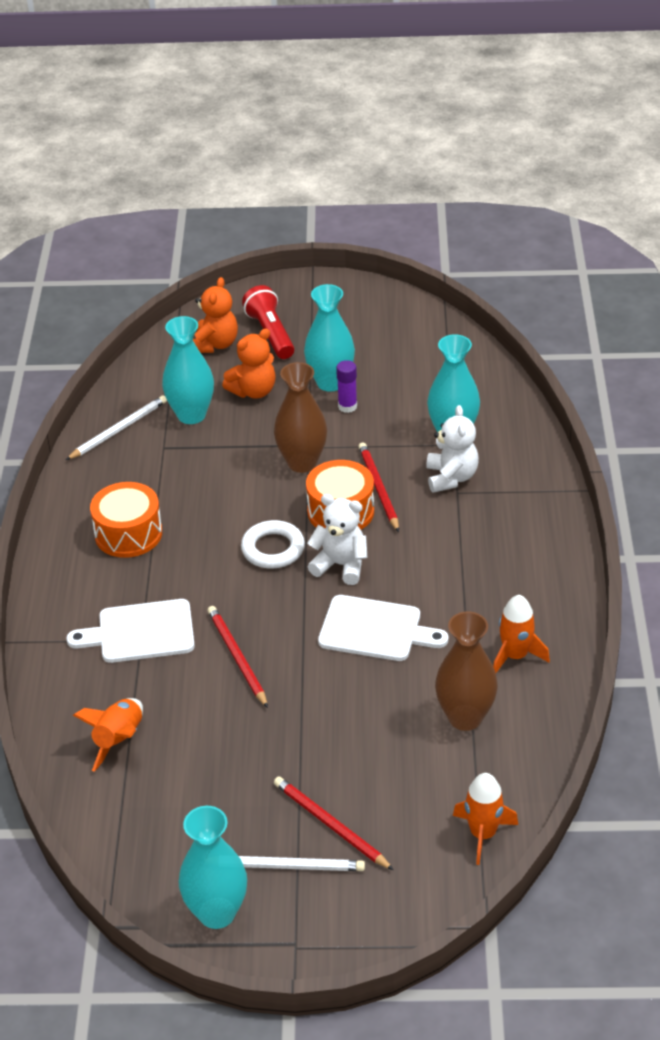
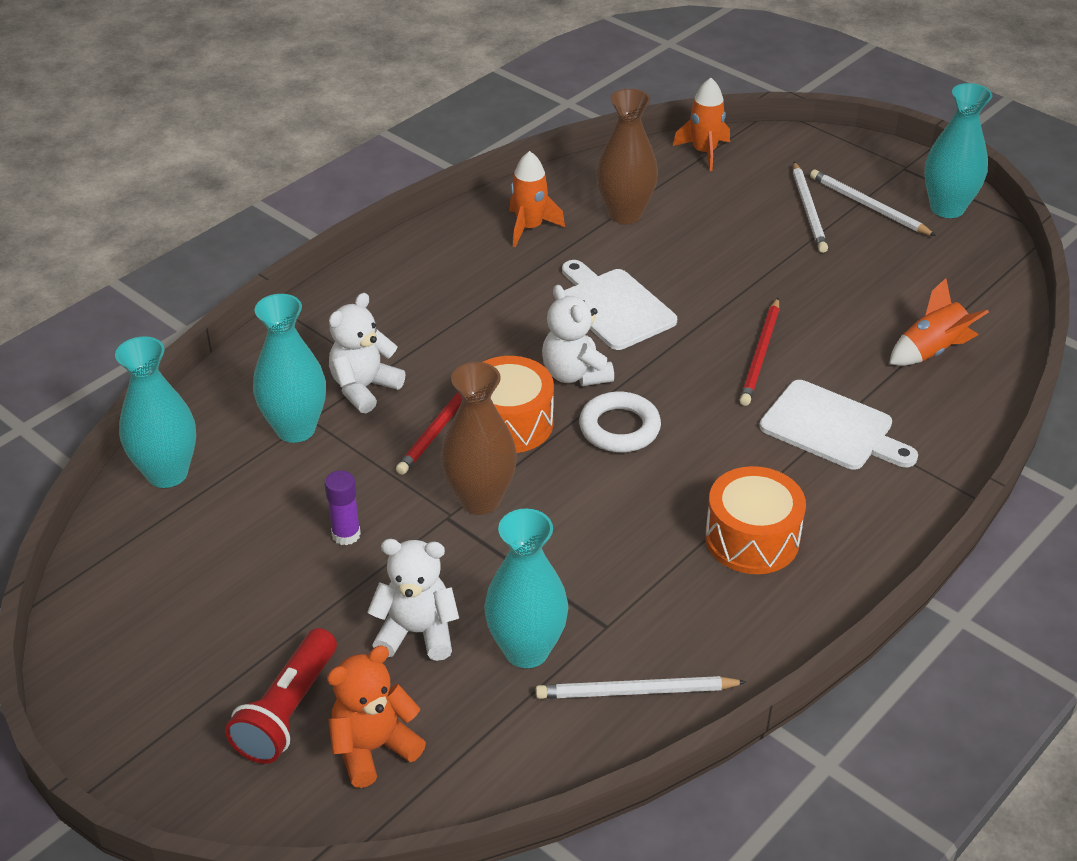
camera: 140 degrees left, 0 degrees up
orange teddy bear [222,328,276,399] -> white teddy bear [367,539,459,661]
red pencil [274,777,393,870] -> white pencil [793,162,828,253]
turquoise vase [304,284,355,392] -> turquoise vase moved to [115,336,196,488]

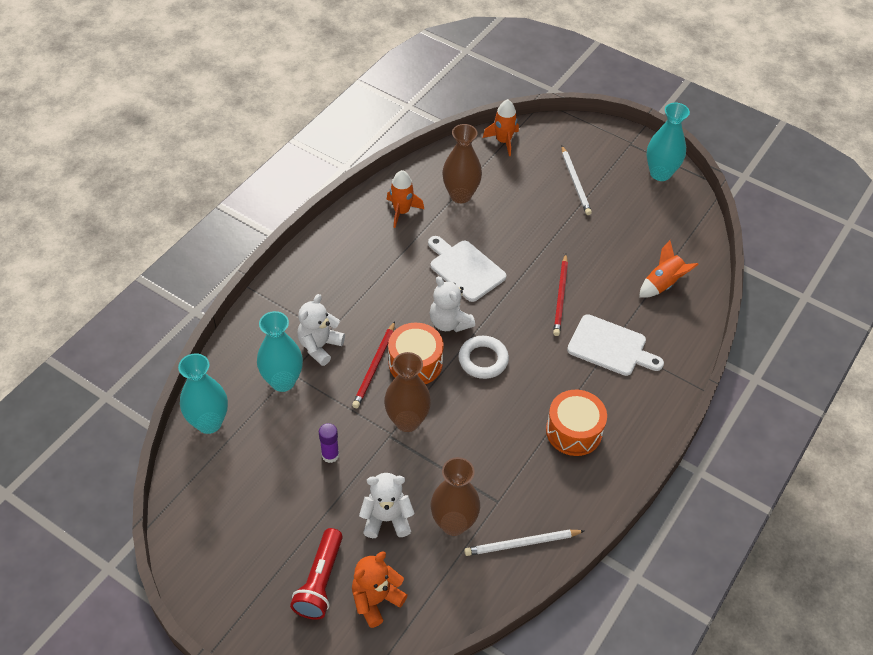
camera: 10 degrees left, 10 degrees up
turquoise vase [484,508,568,668] -> brown vase [431,457,480,536]
white pencil [810,170,936,236] -> none

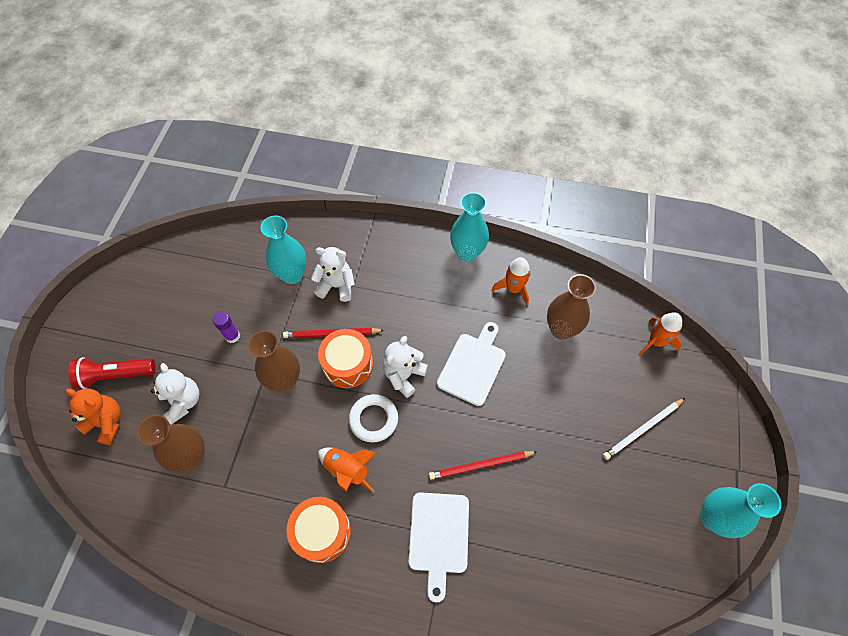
camera: 70 degrees right, 10 degrees up
turquoise vase [178,353,228,434] -> turquoise vase moved to [450,192,489,262]
white pencil [464,529,584,556] -> none
orange rocket [639,240,699,298] -> orange rocket moved to [318,448,376,492]

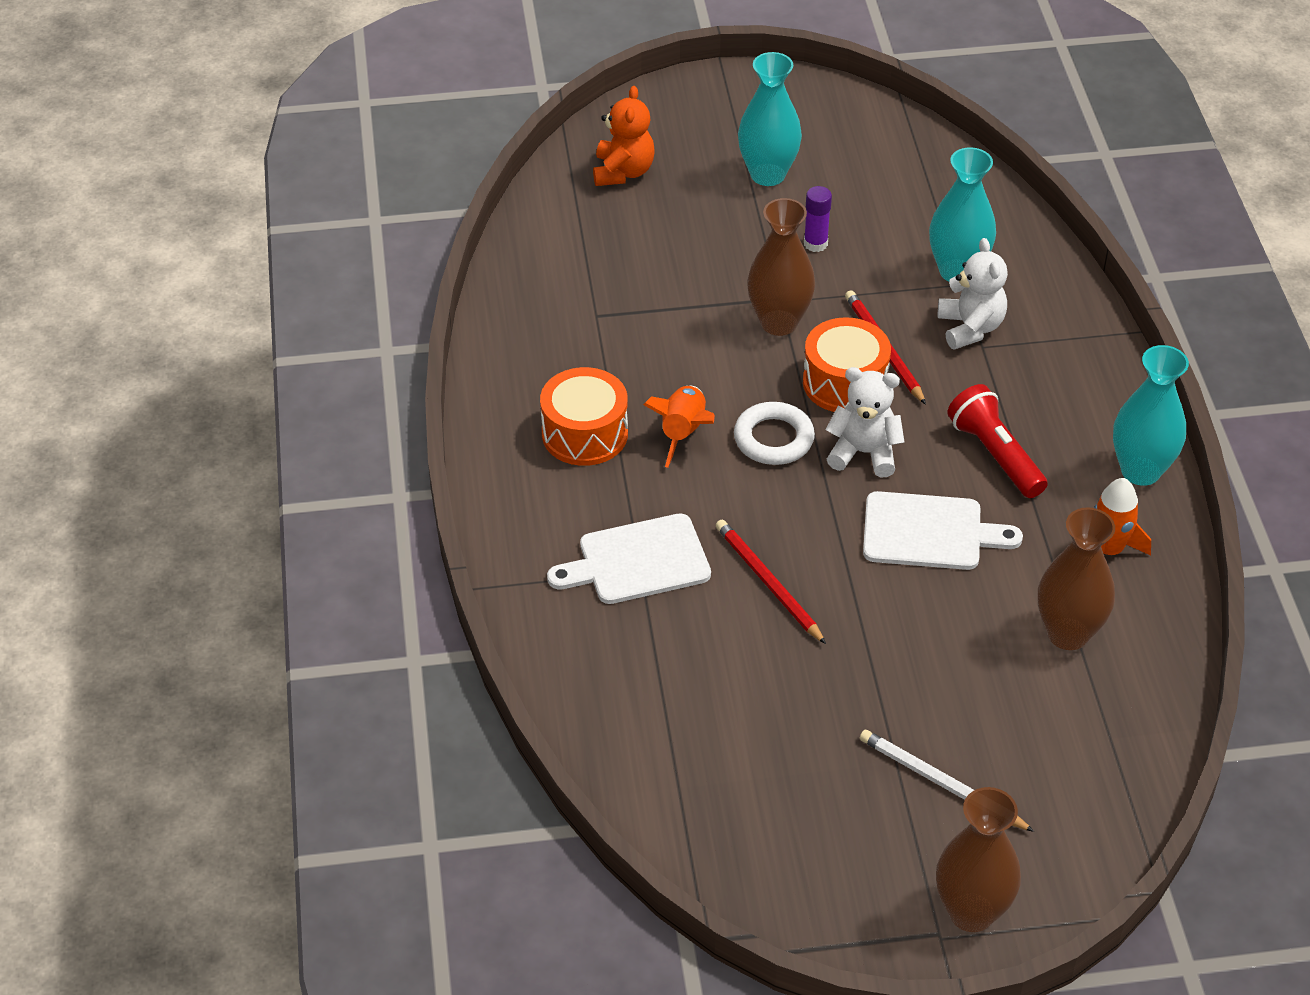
camera: 70 degrees right, 15 degrees down
red flashlight [68,357,156,389] -> red flashlight moved to [947,384,1048,498]
brown vase [137,414,205,472] -> brown vase moved to [936,787,1021,932]
white teddy bear [151,363,200,425] -> none
orange rocket [639,312,682,355] -> none
turquoise vase [700,483,781,538] -> turquoise vase moved to [738,52,802,186]

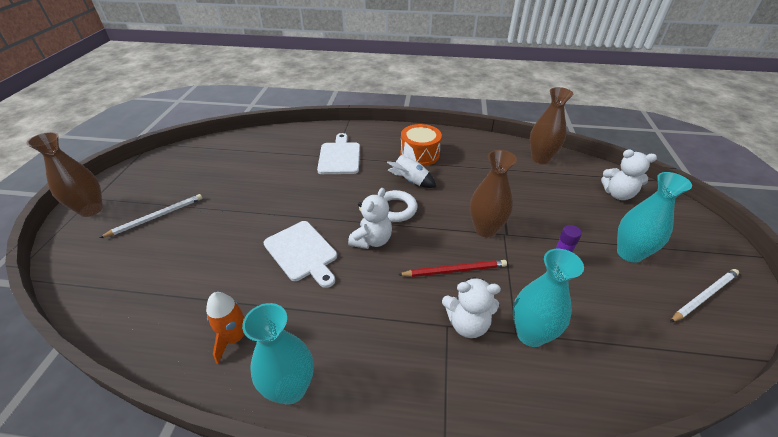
camera: 105 degrees right, 5 degrees down
orange teddy bear [593,86,655,186] -> white teddy bear [601,149,657,200]
orange rocket [643,386,715,468] -> white rocket [387,142,436,188]
red pencil [716,520,826,644] -> none
orange drum [803,317,891,412] -> none
white cutting board [863,491,1023,570] -> white cutting board turned 60 degrees counterclockwise [264,221,337,288]
red flashlight [947,384,1048,498] -> none
brown vase [1038,507,1115,650] -> brown vase moved to [530,87,573,164]
none -> white pencil [670,269,739,323]

